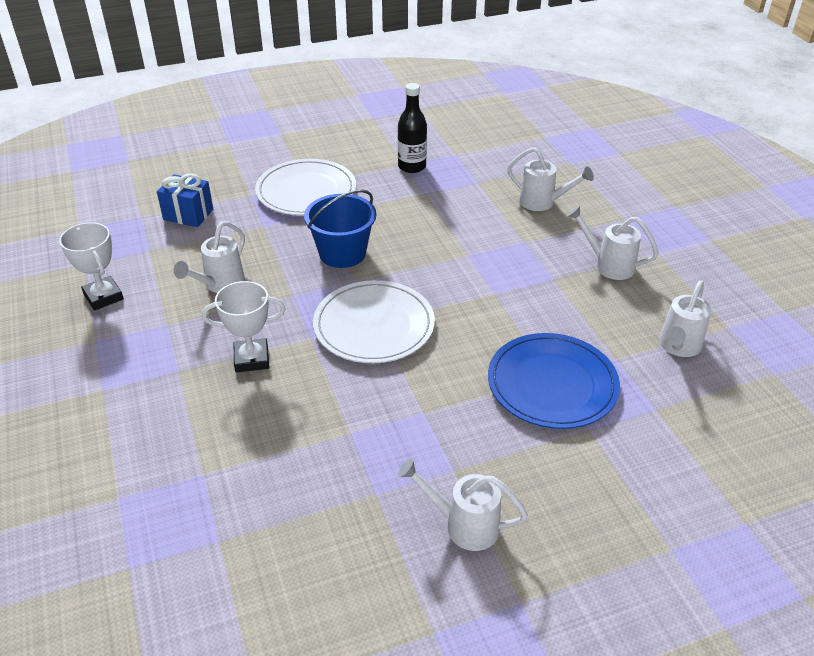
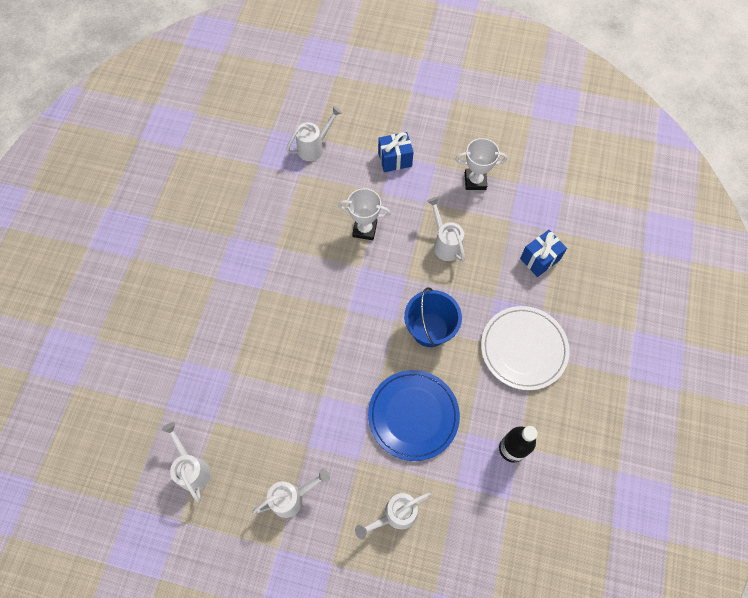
camera: 125 degrees right, 25 degrees up
white trophy [202,281,285,372] -> white trophy turned 75 degrees clockwise [338,188,391,240]
white plate [313,280,435,363] -> none
white watering can [398,458,528,551] -> white watering can moved to [286,106,342,161]
blue plate [488,333,620,429] -> blue plate moved to [368,370,460,461]
none -> blue gift [378,132,413,172]

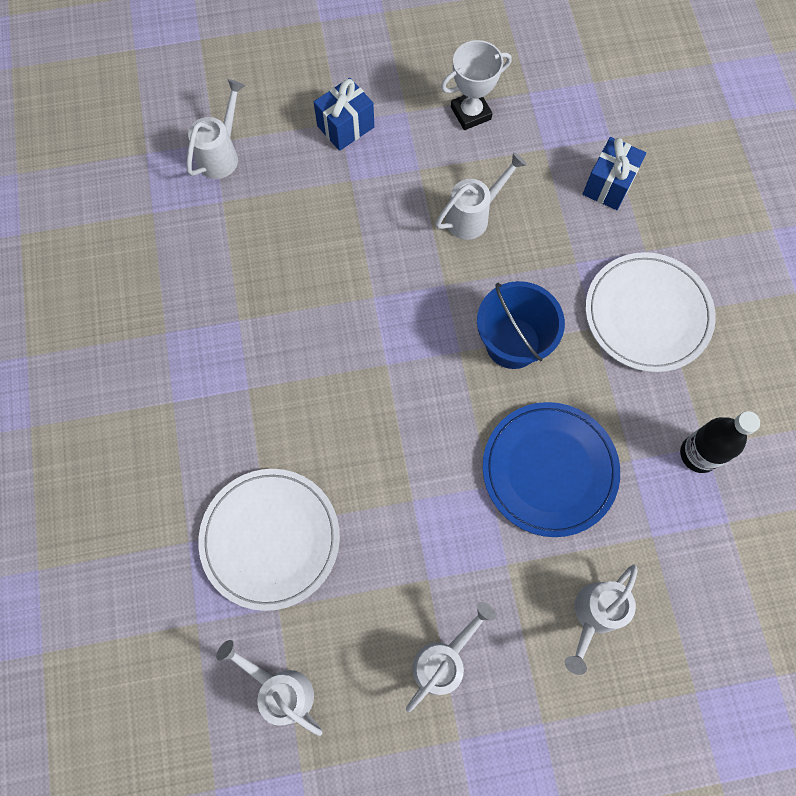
camera: 25 degrees left, 5 degrees up
white trophy [338,188,391,240] -> none
white watering can [427,197,465,262] -> white watering can turned 105 degrees clockwise [435,152,527,240]
none -> white plate [198,469,340,611]

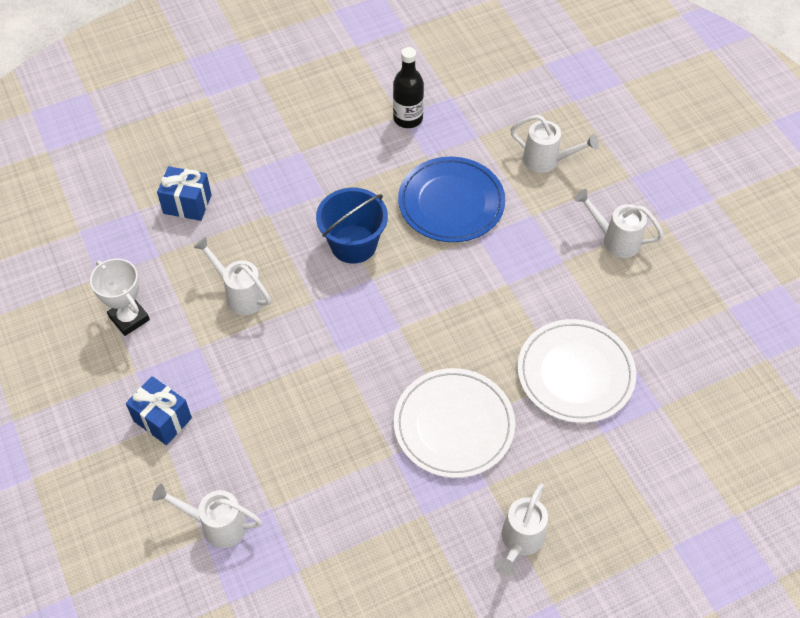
camera: 105 degrees left, 15 degrees down
white watering can [216,640,322,736] -> white watering can moved to [496,483,548,577]
white plate [585,252,716,372] -> white plate moved to [394,368,515,478]

